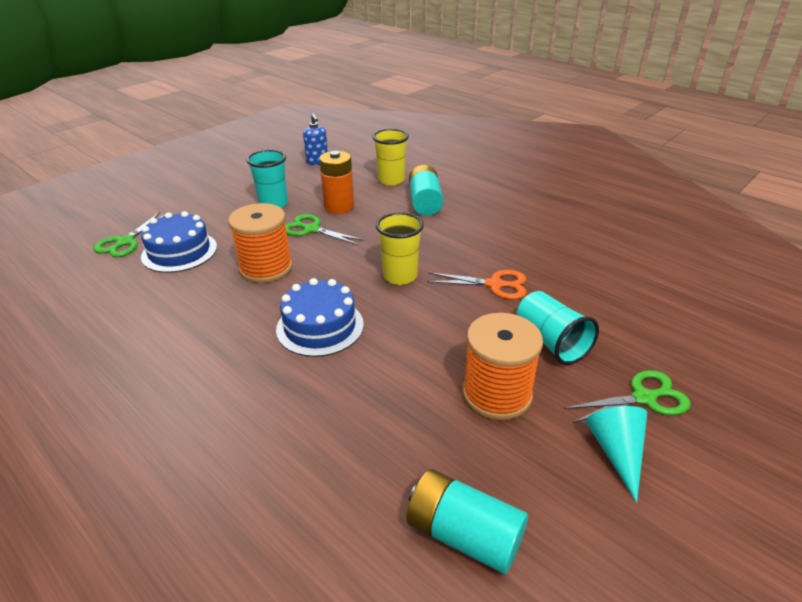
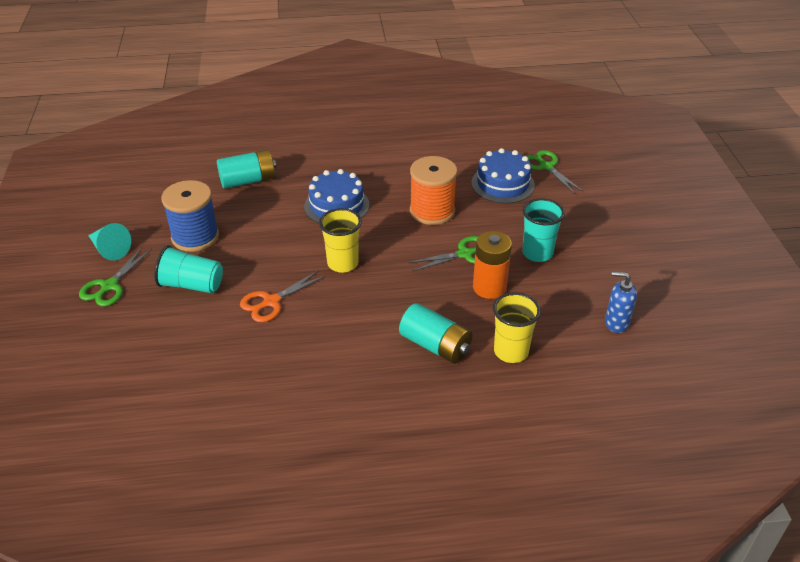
camera: 130 degrees right, 5 degrees up
turquoise battery [406,469,528,574] -> turquoise battery moved to [217,150,276,189]
orange spool [462,313,543,420] -> blue spool [161,180,219,252]

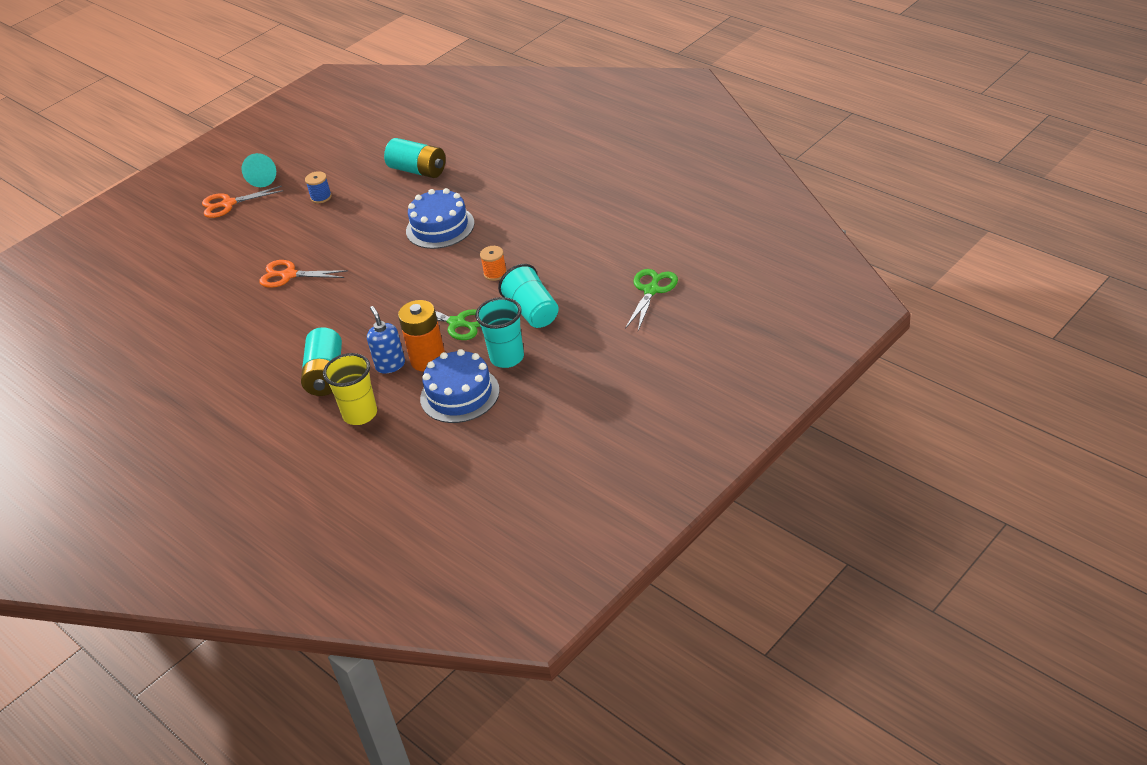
camera: 55 degrees right, 0 degrees up
green scissors [79,247,152,306] -> orange scissors [202,186,283,218]
turquoise cup [154,245,223,293] -> turquoise cup moved to [498,264,559,328]
blue spool [161,180,219,252] -> blue spool [305,171,332,203], size x0.47
yellow cup [319,208,362,273] -> none
orange spool [410,156,457,225] -> orange spool [480,246,507,281], size x0.47
blue cake [472,148,535,203] -> blue cake moved to [420,349,500,423]
blue soap dispenser [605,272,637,333] -> blue soap dispenser moved to [367,306,405,374]

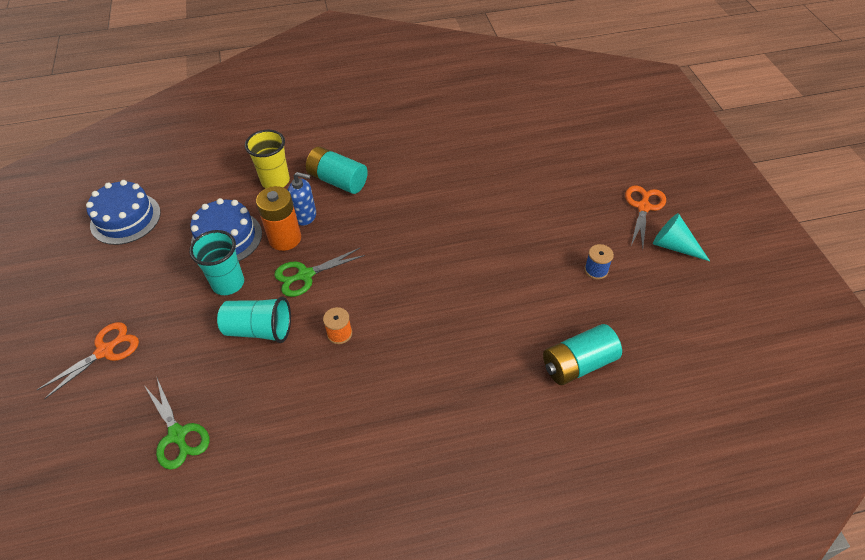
camera: 120 degrees right, 10 degrees up
orange scissors [259,260,348,288] -> orange scissors moved to [37,322,139,400]
blue cake [406,188,475,249] -> blue cake moved to [86,180,161,245]

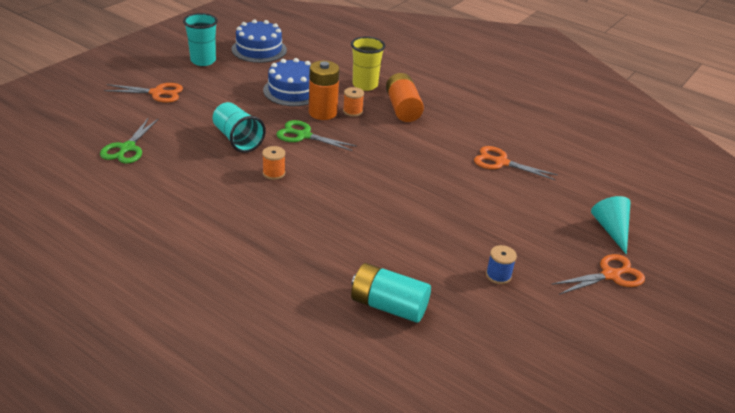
camera: 45 degrees right, 15 degrees down
turquoise cup [189,230,244,295] -> turquoise cup moved to [183,13,218,66]
blue soap dispenser [288,172,316,226] -> orange spool [343,87,364,117]
turquoise battery [306,146,368,194] -> orange battery [386,73,424,122]
turquoise cone [653,213,710,261] -> turquoise cone moved to [591,196,630,255]
none -> orange scissors [474,146,558,180]

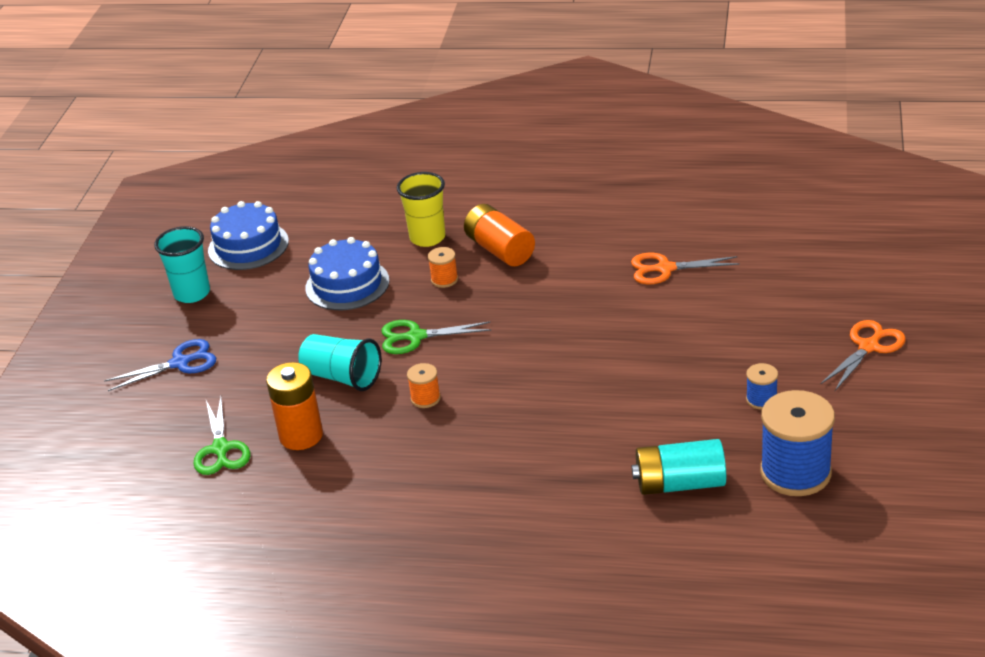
camera: 20 degrees left, 0 degrees up
orange scissors [104,83,183,103] -> blue scissors [104,339,216,391]
orange battery [309,61,339,120] -> orange battery moved to [266,362,323,450]
turquoise cone [591,196,630,255] -> none
none -> blue spool [760,390,835,496]

